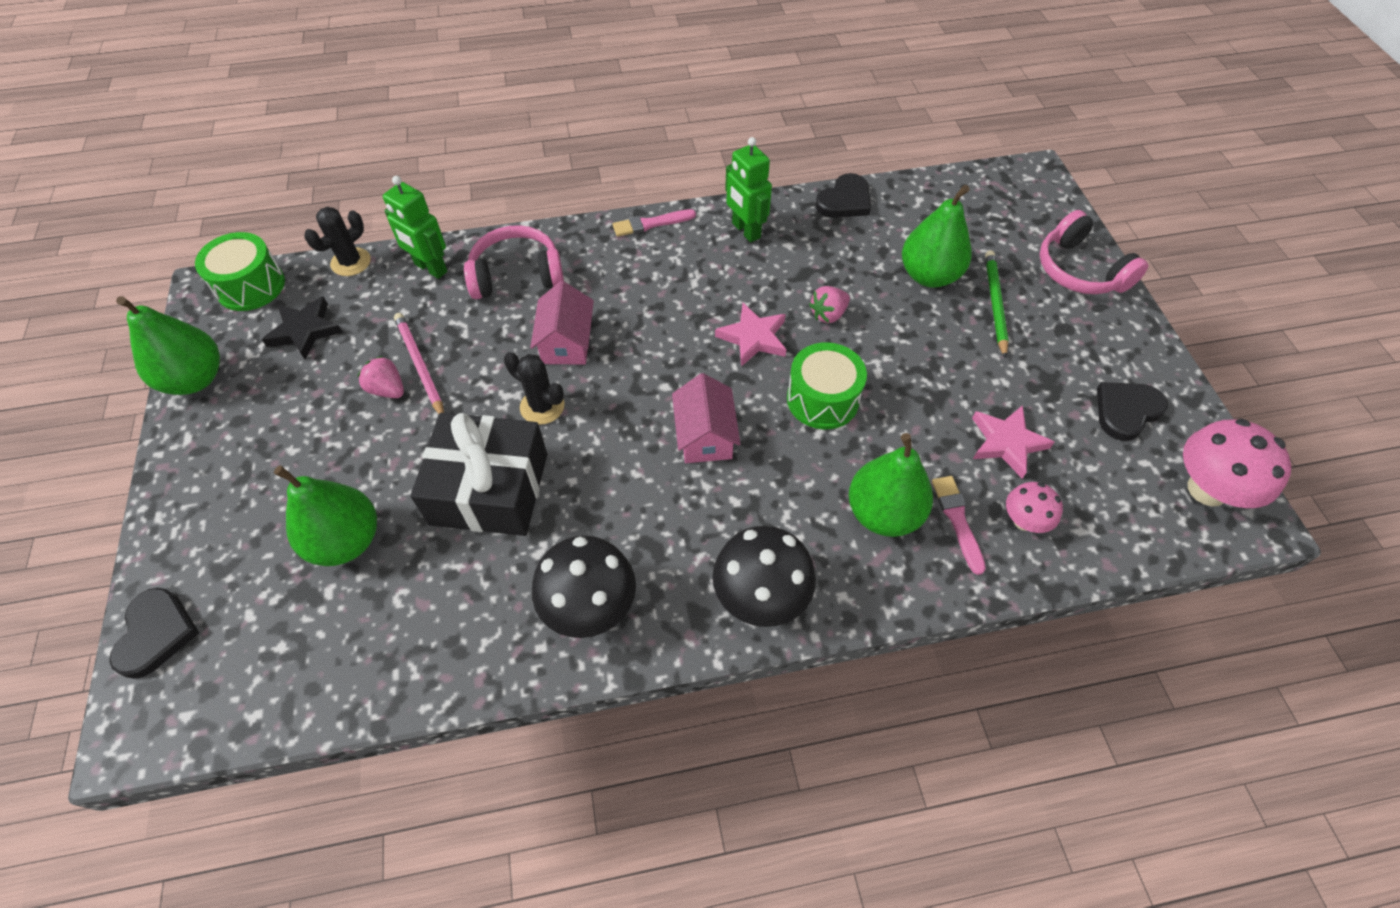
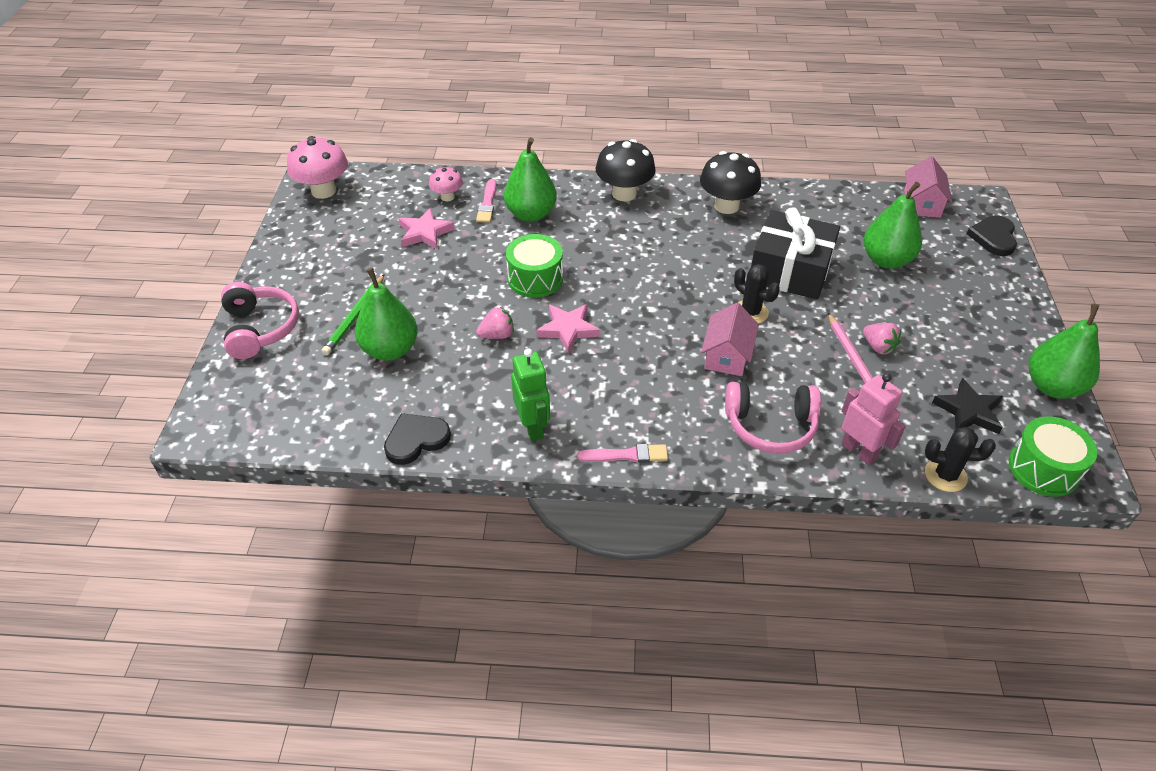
camera: 165 degrees left, 10 degrees down
black cactus [304,207,371,276] -> black cactus turned 45 degrees clockwise [925,427,996,492]
green robot [383,176,447,279] -> pink robot [841,373,906,465]
pink house [672,373,740,463] -> pink house moved to [904,156,952,218]
black heart [1097,382,1168,441] -> none

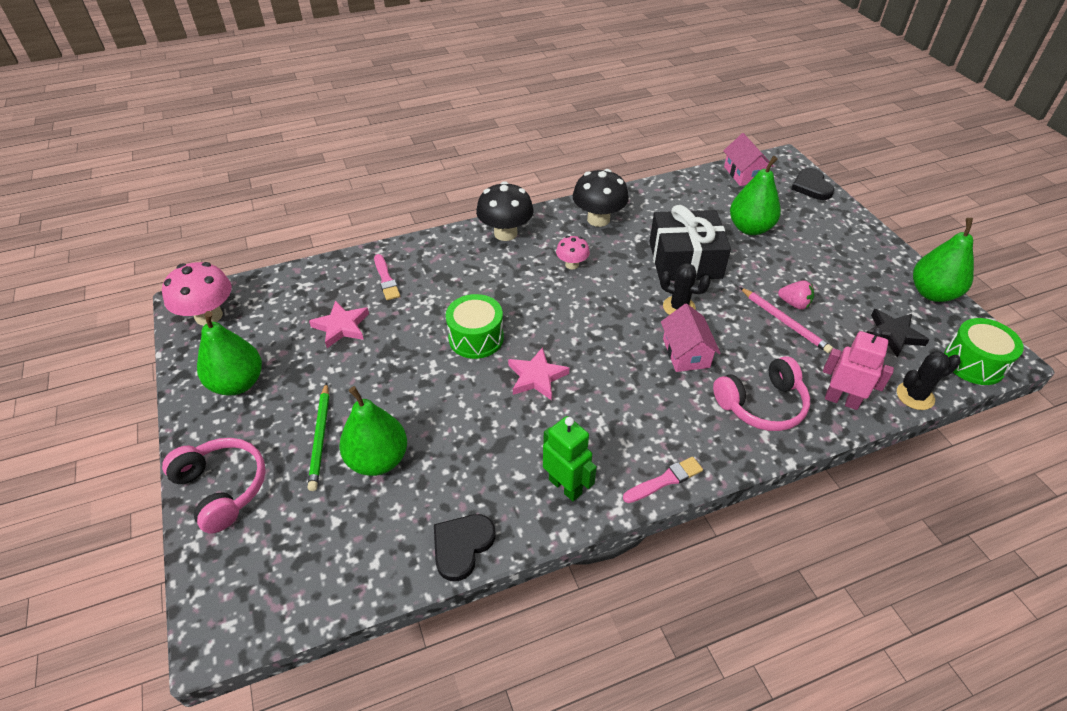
camera: 25 degrees left, 0 degrees up
pink mushroom [429,166,463,201] -> pink mushroom moved to [556,236,590,269]
pink strawberry [476,307,514,339] -> none
green pear [504,137,557,222] -> green pear moved to [197,311,262,396]

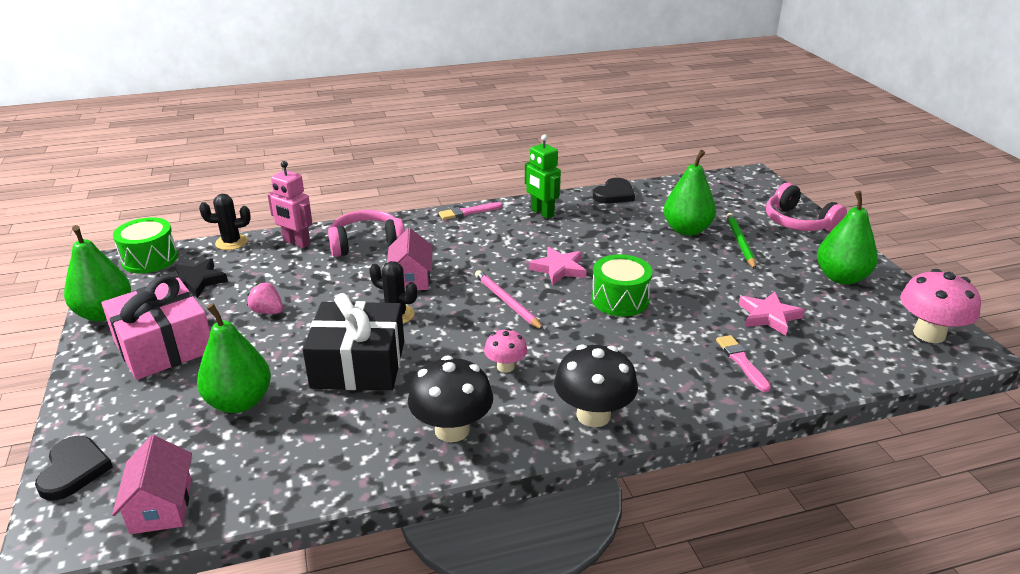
camera: 175 degrees left, 15 degrees down
pink pencil [740,287,833,353] -> pink pencil moved to [475,270,544,330]
none -> pink gift [101,275,210,380]

